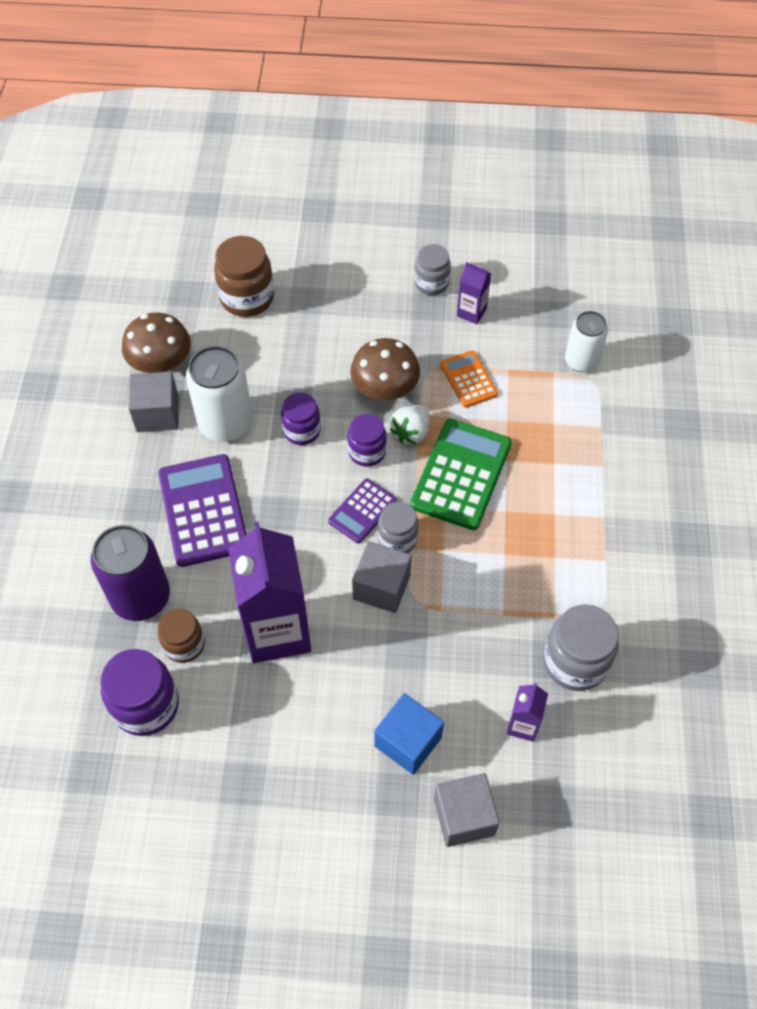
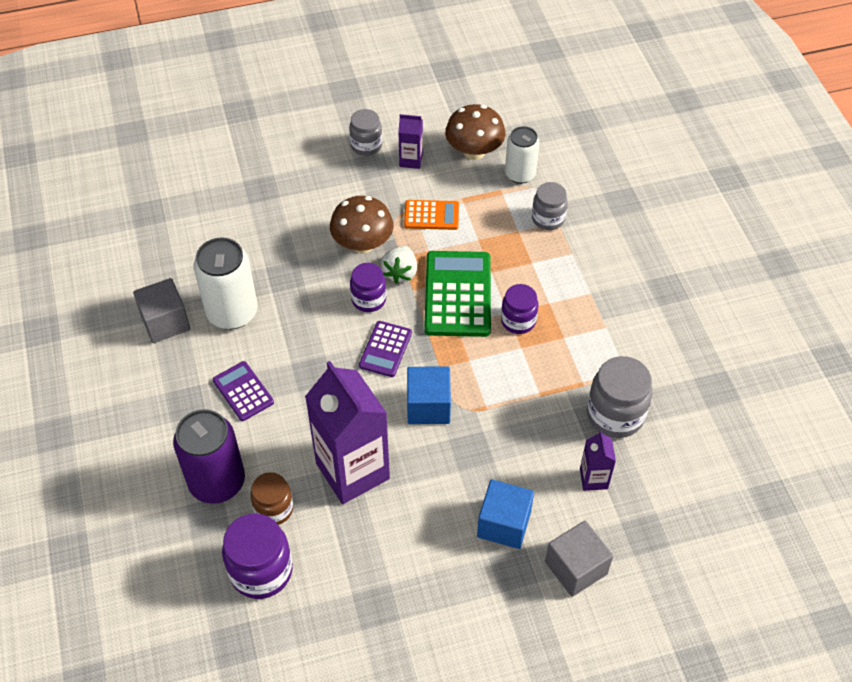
camera: 20 degrees left, 5 degrees down
brown mushroom [122,313,191,373] -> brown mushroom moved to [445,104,505,160]
purple calculator [158,454,247,567] -> purple calculator [213,361,274,421], size x0.56
brown jar [214,236,274,317] -> none
purple jar [281,393,321,445] -> purple jar moved to [501,284,538,334]
grey cube [352,541,411,613] -> blue cube [407,366,451,424]
grey jar [378,502,419,553] -> grey jar moved to [532,182,568,230]
orange calculator [440,351,498,408] -> orange calculator turned 135 degrees clockwise [404,200,459,230]

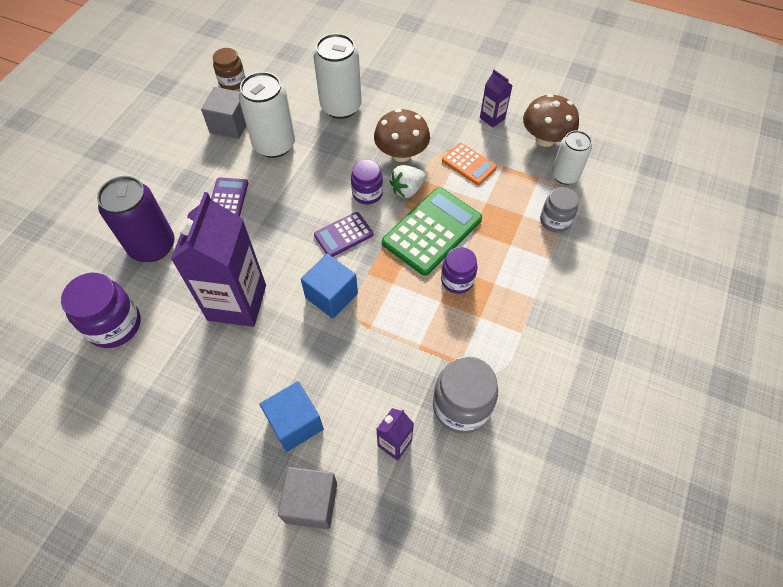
camera: 40 degrees right, 5 degrees up
brown jar [250,472,293,525] -> brown jar moved to [213,48,245,90]
grey jar [349,109,382,156] -> none
none -> white can [314,33,361,119]

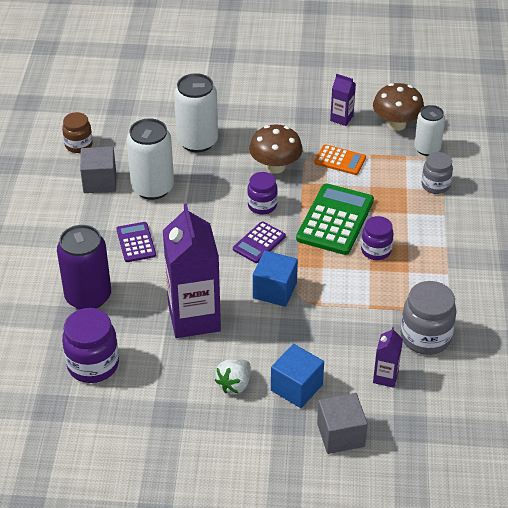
camera: 20 degrees left, 15 degrees down
white strawberry [389,165,426,198] -> white strawberry moved to [215,359,251,394]

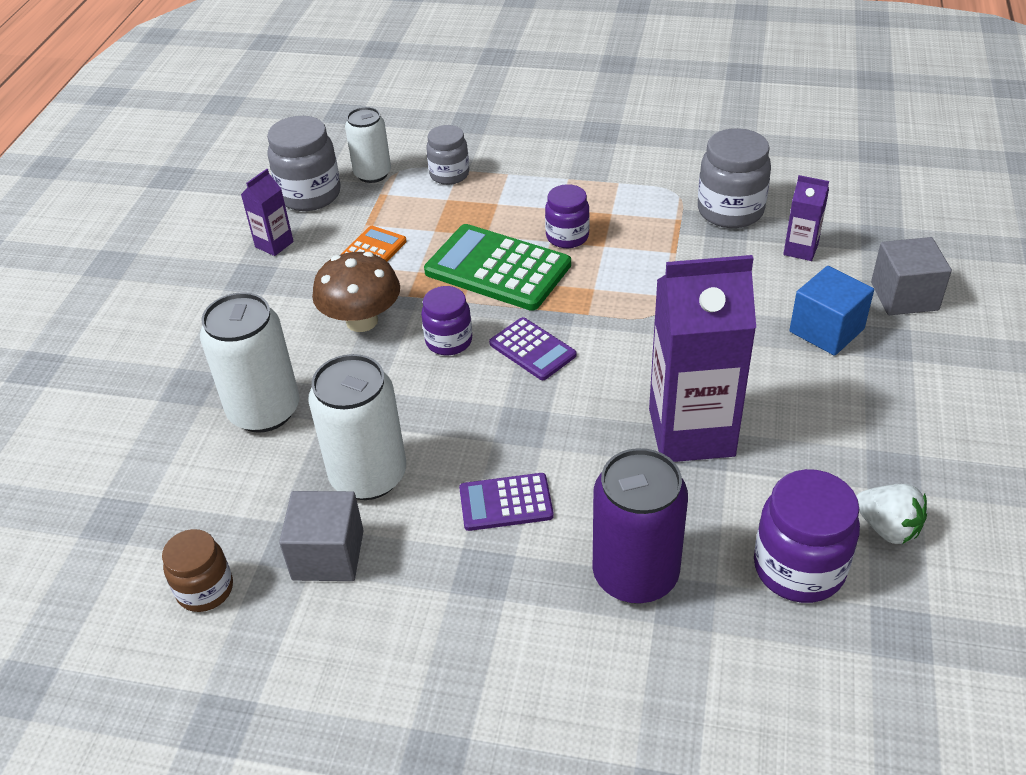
camera: 80 degrees left, 0 degrees up
white strawberry [215,359,251,394] -> white strawberry moved to [856,484,927,544]
blue cube [253,251,298,307] -> none
brown mushroom [373,83,424,131] -> grey jar [267,116,341,211]

